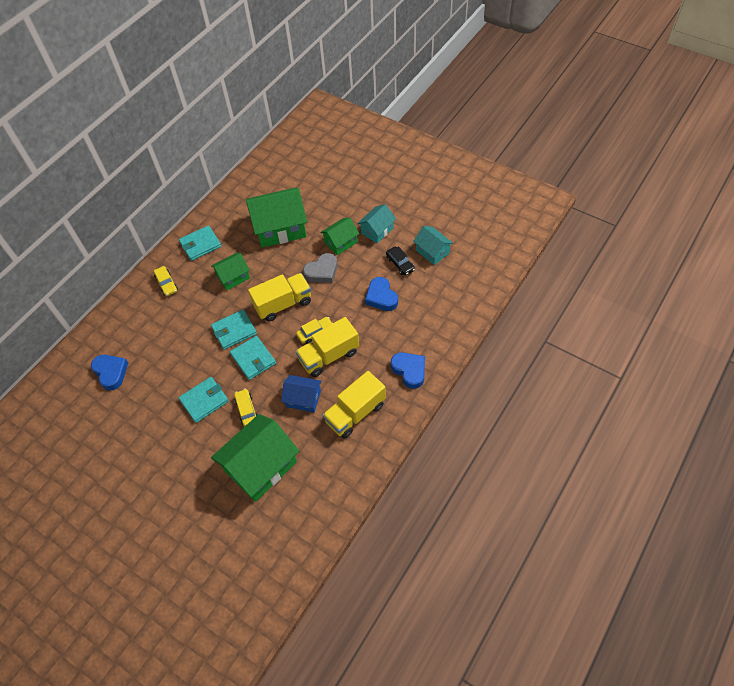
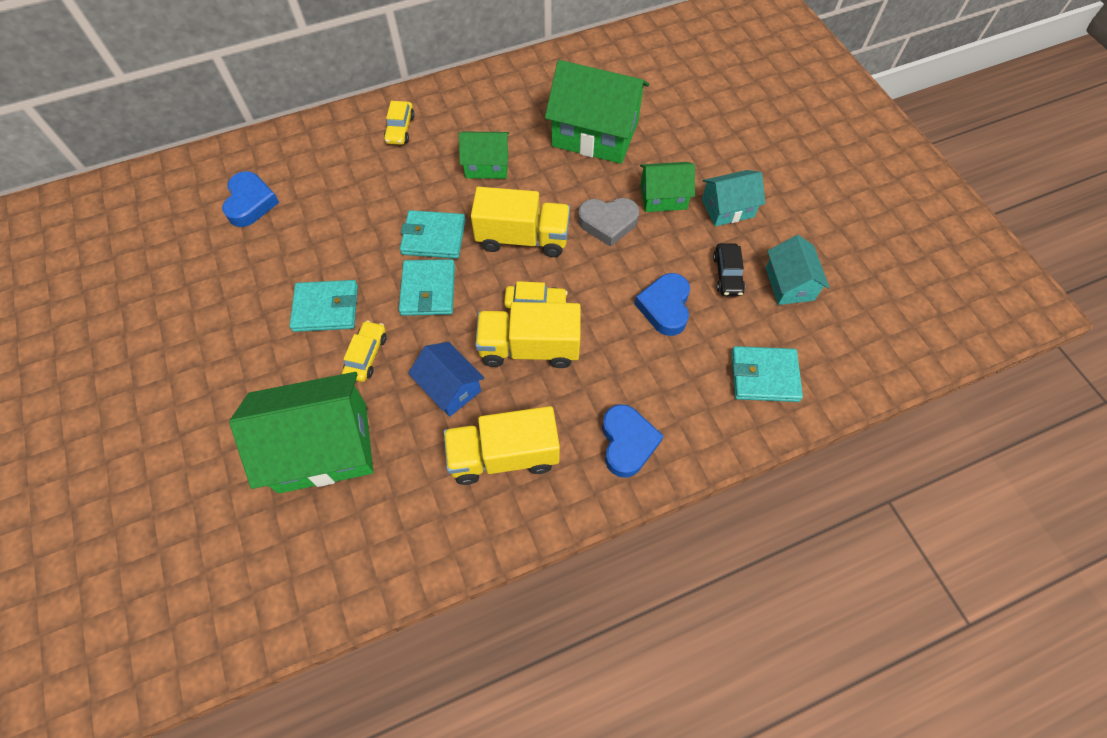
camera: 30 degrees right, 5 degrees up
turquoise wallet [179,225,221,261] -> turquoise wallet moved to [731,346,803,402]

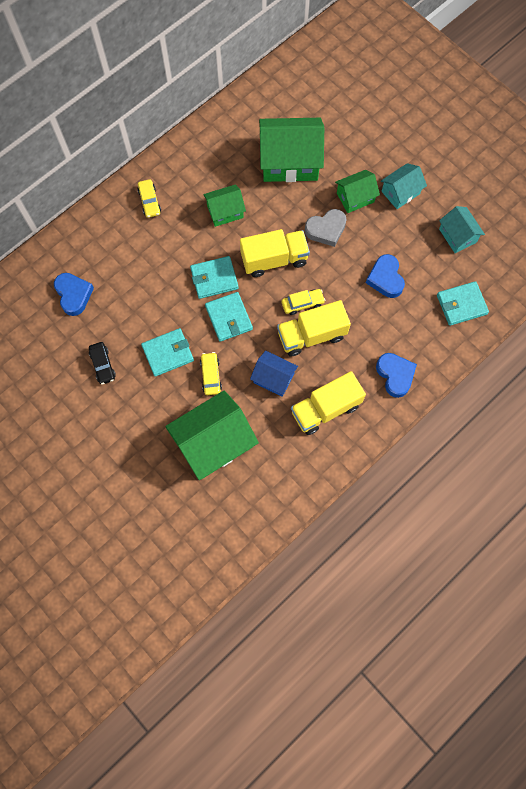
camera: 20 degrees left, 10 degrees up
black car [713,243,745,296] -> black car moved to [89,342,116,385]

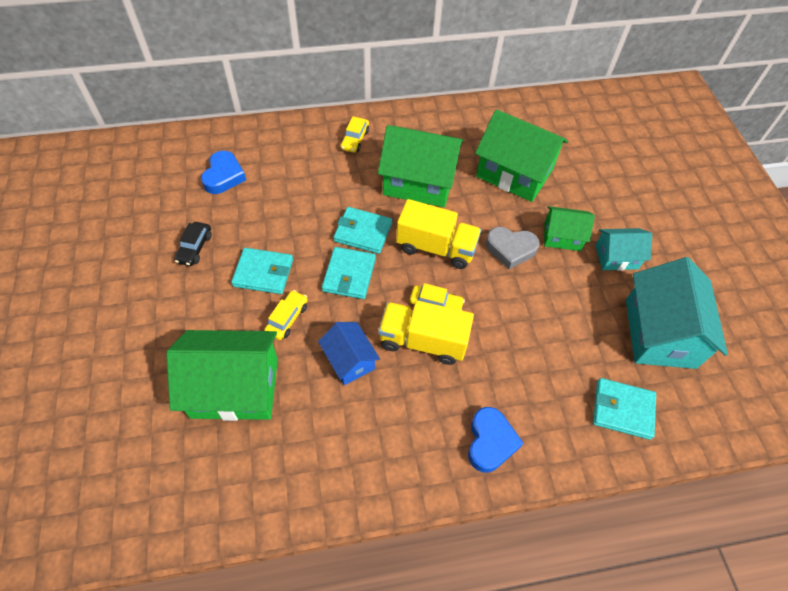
camera: 30 degrees right, 15 degrees down
green house [203,184,246,227] -> green house [378,125,464,207], size x1.82
yellow truck [291,371,366,435] -> none
blue heart [366,254,405,298] -> none
turquoise house [439,206,485,253] -> turquoise house [626,257,728,369], size x1.82

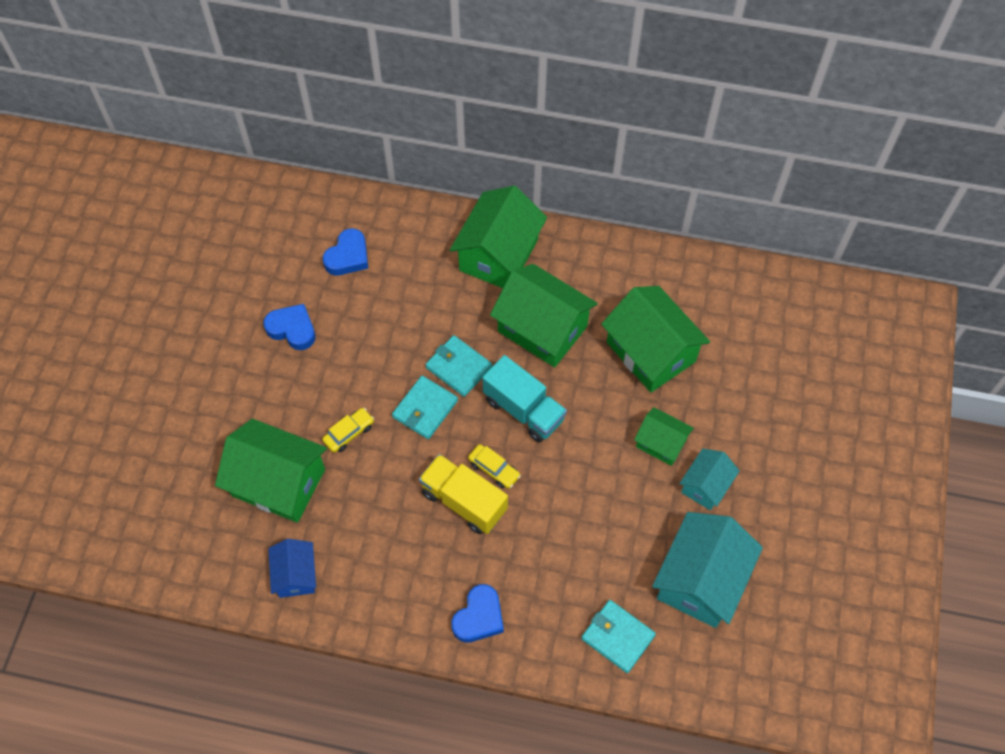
camera: 25 degrees right, 5 degrees up
black car [175,222,212,266] -> blue heart [263,304,316,350]
turquoise wallet [231,248,293,294] -> none
blue house [318,322,380,385] -> blue house moved to [268,539,316,598]
yellow car [341,116,369,153] -> green house [450,186,547,288]
yellow truck [396,199,481,269] -> turquoise truck [482,355,567,443]
grey heart [486,227,540,269] -> none
turquoise house [595,228,652,271] -> turquoise house turned 75 degrees counterclockwise [679,448,740,511]

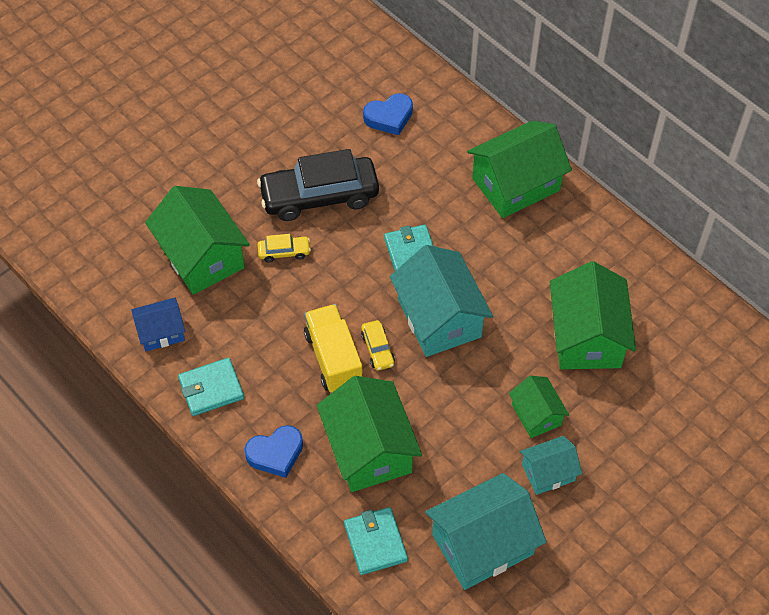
camera: 35 degrees right, 5 degrees down
blue heart [263,304,316,350] -> none
blue house [268,539,316,598] -> blue house turned 45 degrees clockwise [131,298,185,351]
turquoise wallet [392,376,458,439] -> turquoise wallet moved to [178,358,244,416]
turquoise truck [482,355,567,443] -> turquoise house [390,245,493,357]
green house [490,264,598,367] -> green house moved to [317,376,422,492]
none -> black car [257,149,379,221]

